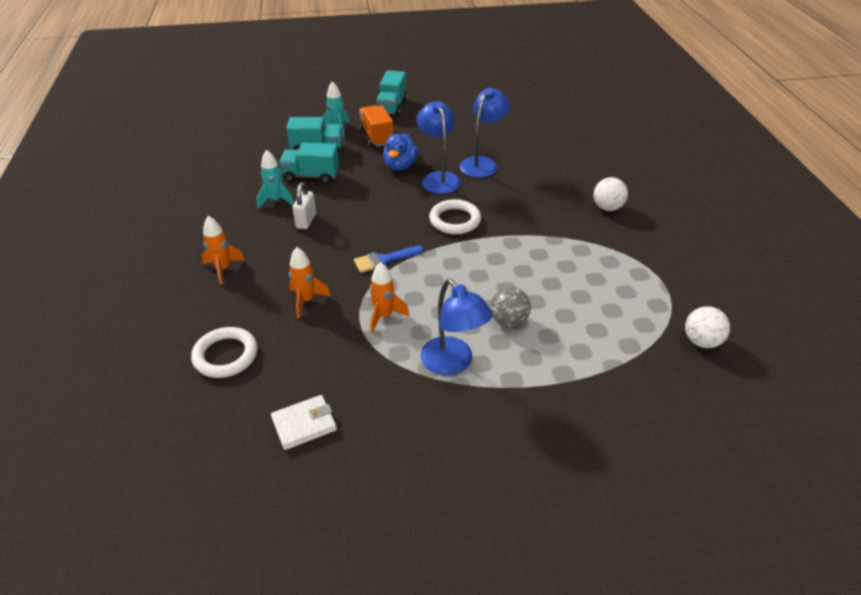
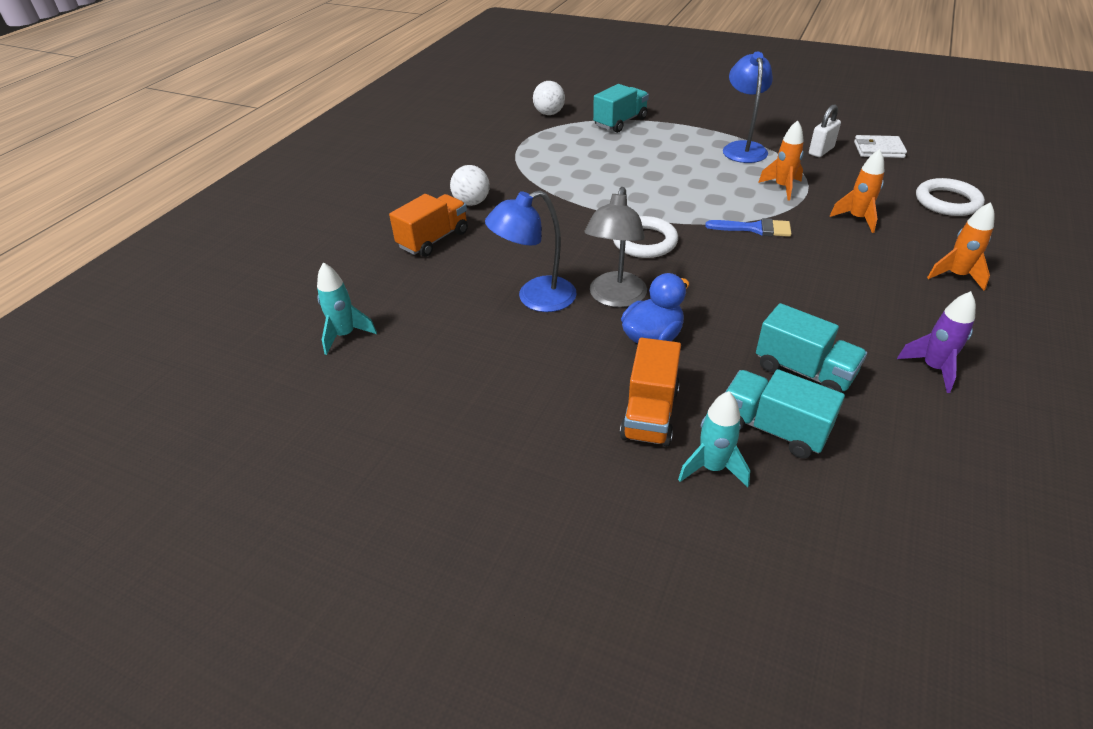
camera: 145 degrees left, 0 degrees up
turquoise rocket [257,149,294,208] -> turquoise rocket moved to [317,262,377,355]
white padlock [293,182,316,229] -> white padlock moved to [809,104,841,157]
turquoise truck [376,70,407,116] -> turquoise truck moved to [593,84,649,133]
blue lamp [417,101,461,194] -> grey lamp [585,187,647,308]
grey ball [490,287,531,327] -> none
none -> orange truck [389,194,468,257]
none -> purple rocket [897,291,976,393]

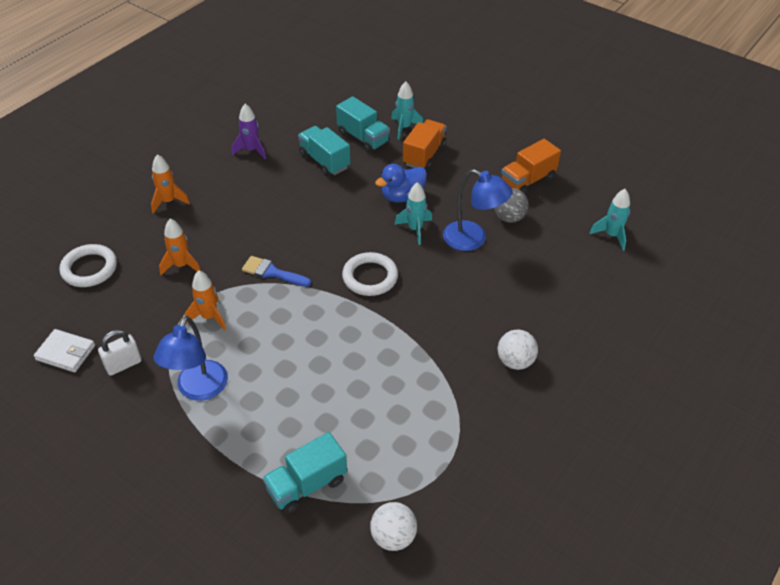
camera: 170 degrees left, 5 degrees up
orange truck [389,194,468,257] -> orange truck moved to [501,139,561,194]
blue lamp [485,190,577,312] -> blue lamp turned 45 degrees clockwise [443,169,513,251]
grey lamp [585,187,647,308] -> turquoise rocket [394,182,432,245]
none -> grey ball [494,188,529,223]

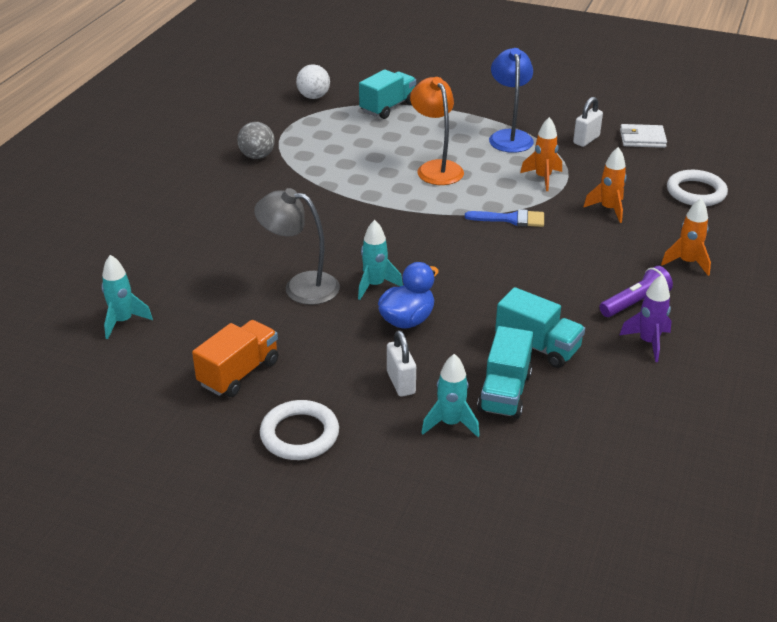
camera: 165 degrees right, 10 degrees down
turquoise truck [336,96,390,153] -> turquoise truck turned 105 degrees counterclockwise [477,326,534,419]
white ring [342,252,398,296] -> white ring moved to [260,400,339,460]
orange truck [403,119,447,170] -> white padlock [387,330,416,397]
blue lamp [443,169,513,251] -> grey lamp [254,188,340,305]
grey ball [494,188,529,223] -> grey ball moved to [237,122,275,159]
white ball [498,330,538,370] -> none
none -> orange lamp [410,77,464,185]
none -> purple flashlight [599,266,673,317]

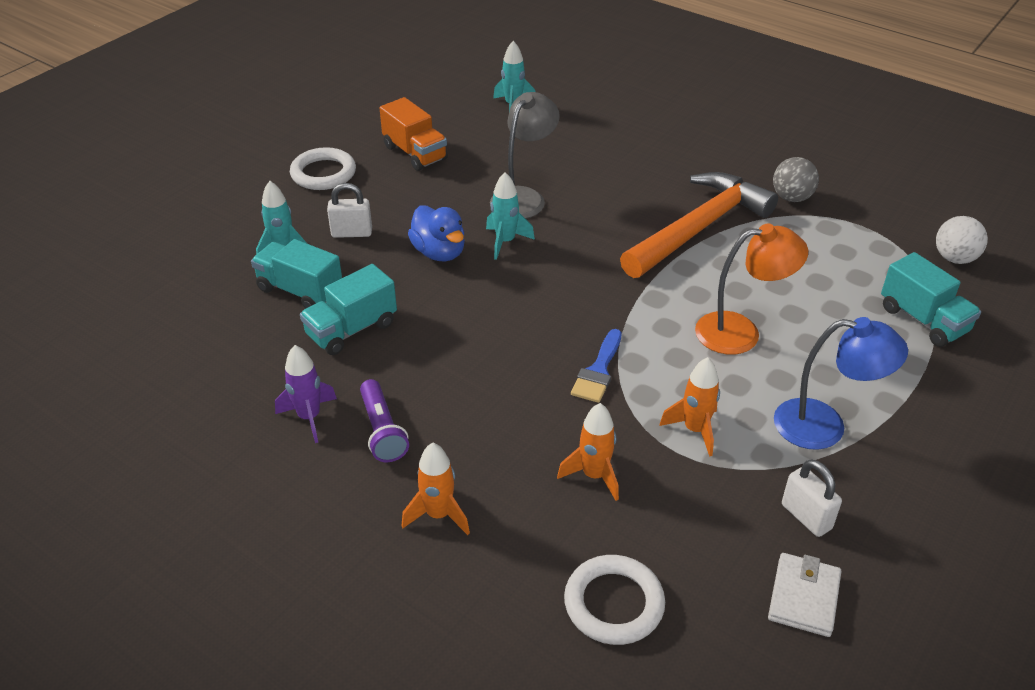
camera: 105 degrees right, 5 degrees up
none -> orange hammer [620,172,778,278]

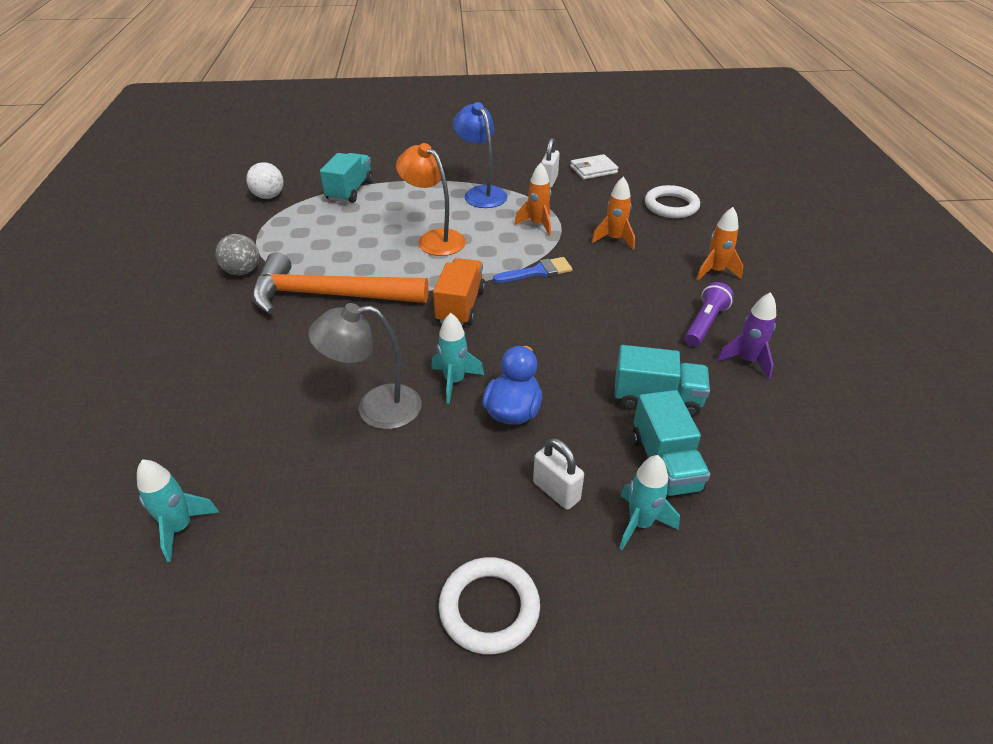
camera: 130 degrees left, 0 degrees up
orange truck [380,97,448,171] -> orange truck moved to [433,258,485,326]

